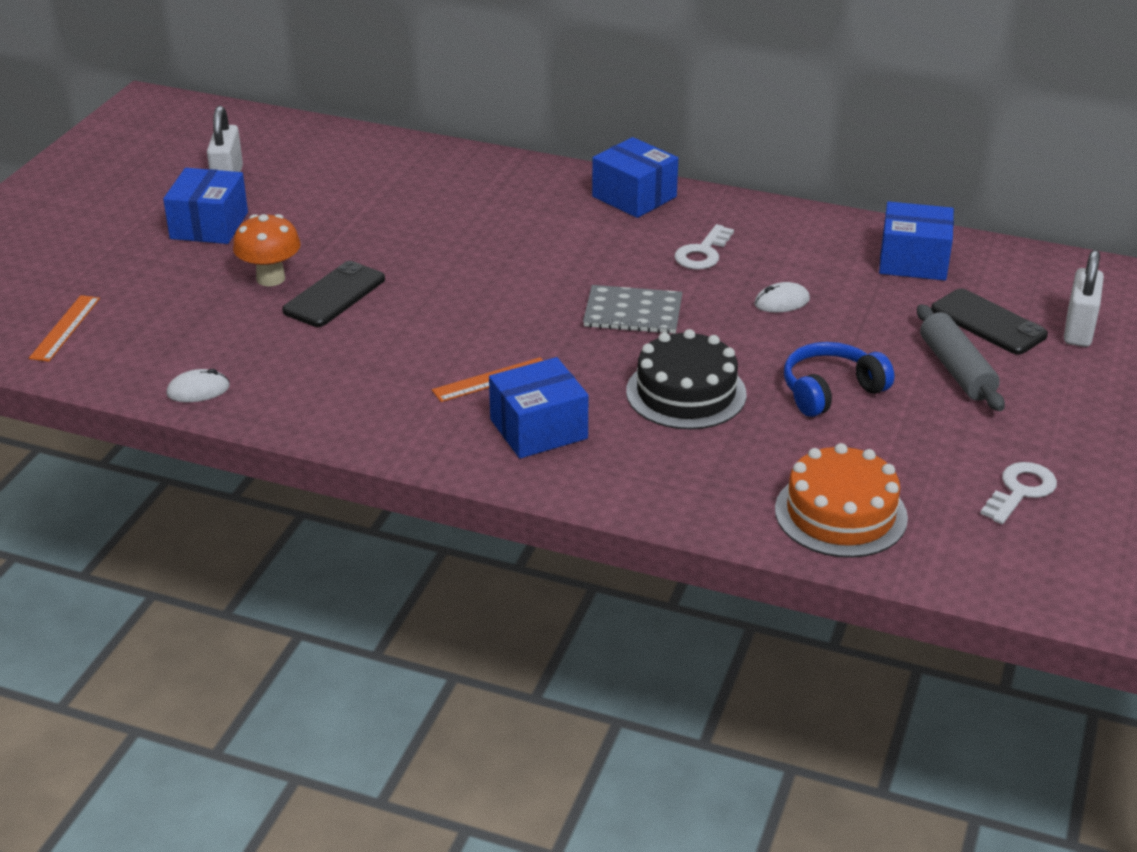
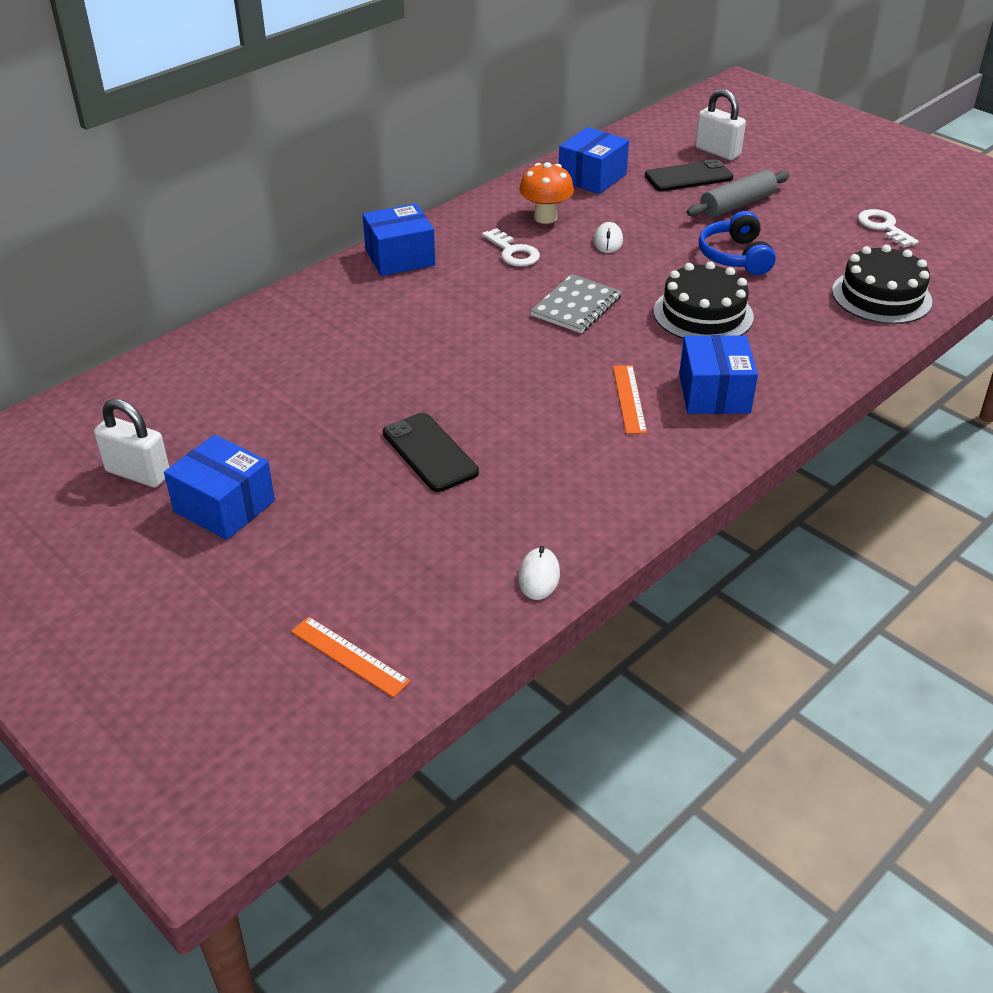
camera: 65 degrees left, 5 degrees up
orange mushroom [233,214,301,286] -> orange mushroom moved to [519,162,574,224]
orange cake [775,443,908,558] -> black cake [832,245,932,324]
grey rolling pin [917,304,1005,411] -> grey rolling pin turned 45 degrees counterclockwise [686,170,789,218]

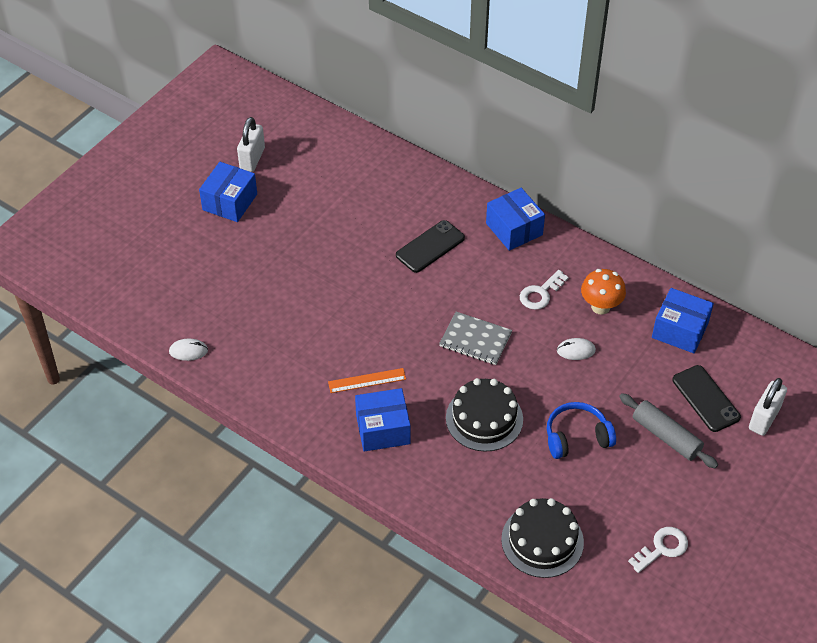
camera: 80 degrees right, 10 degrees up
orange ruler [291,617,411,698] -> none
black phone [383,413,479,492] -> black phone moved to [396,220,465,273]

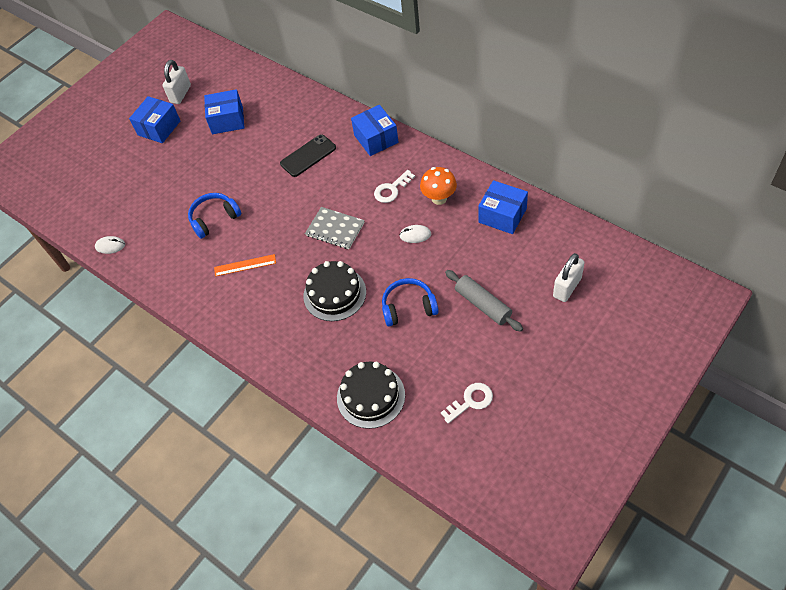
camera: 10 degrees right, 5 degrees up
blue box [355,388,411,452] -> blue box moved to [204,89,245,134]
black phone [672,365,741,432] -> none
none -> blue headphones [188,193,241,239]

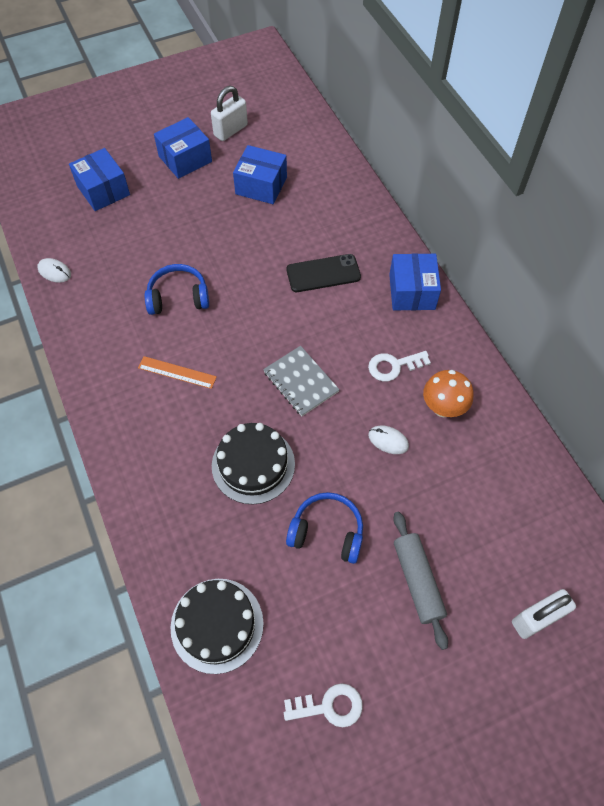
camera: 20 degrees right, 5 degrees up
blue box [478,180,528,234] -> blue box moved to [69,148,130,211]

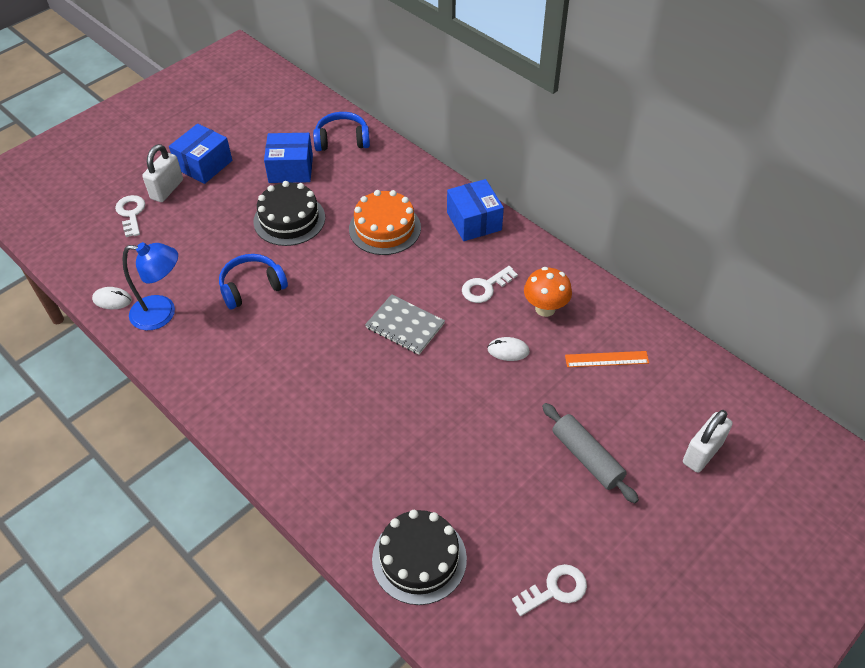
camera: 20 degrees left, 10 degrees down
blue box [69,148,130,211] -> white key [115,195,145,237]
orange ruler [138,356,217,389] -> orange ruler moved to [565,351,649,367]
white padlock [211,86,248,141] -> white padlock moved to [142,144,183,202]
black cake [212,423,295,504] -> black cake moved to [254,181,325,246]
blue headphones [286,492,363,564] -> blue headphones moved to [313,112,370,151]
black phone [287,254,361,292] -> orange cake [349,190,421,255]
none -> blue lamp [122,242,178,330]

